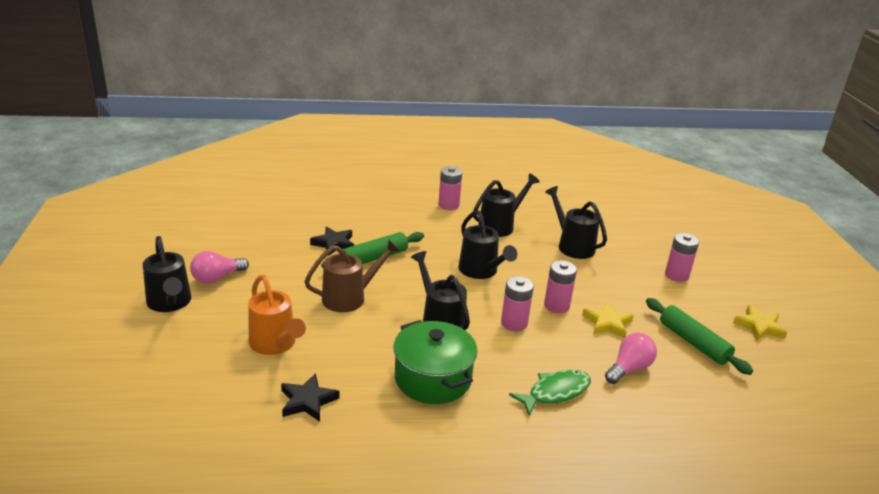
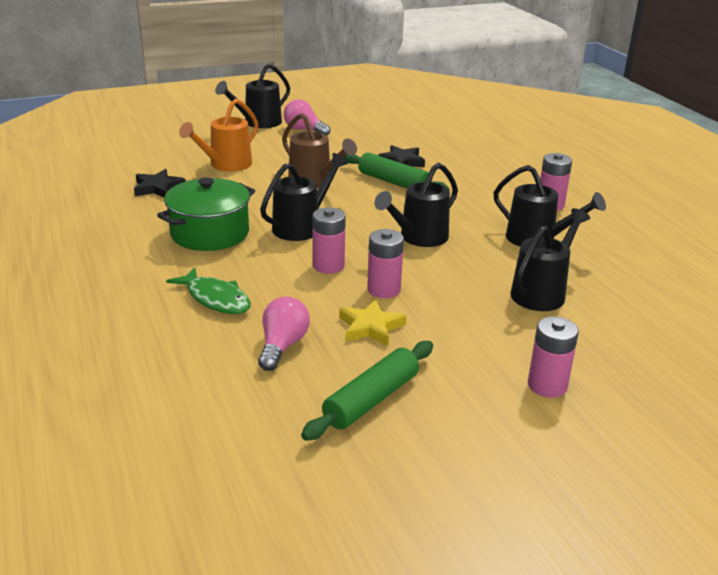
camera: 75 degrees right, 0 degrees up
pink light bulb [605,333,657,384] -> pink light bulb turned 105 degrees counterclockwise [258,296,310,371]
yellow star [733,305,787,341] -> none

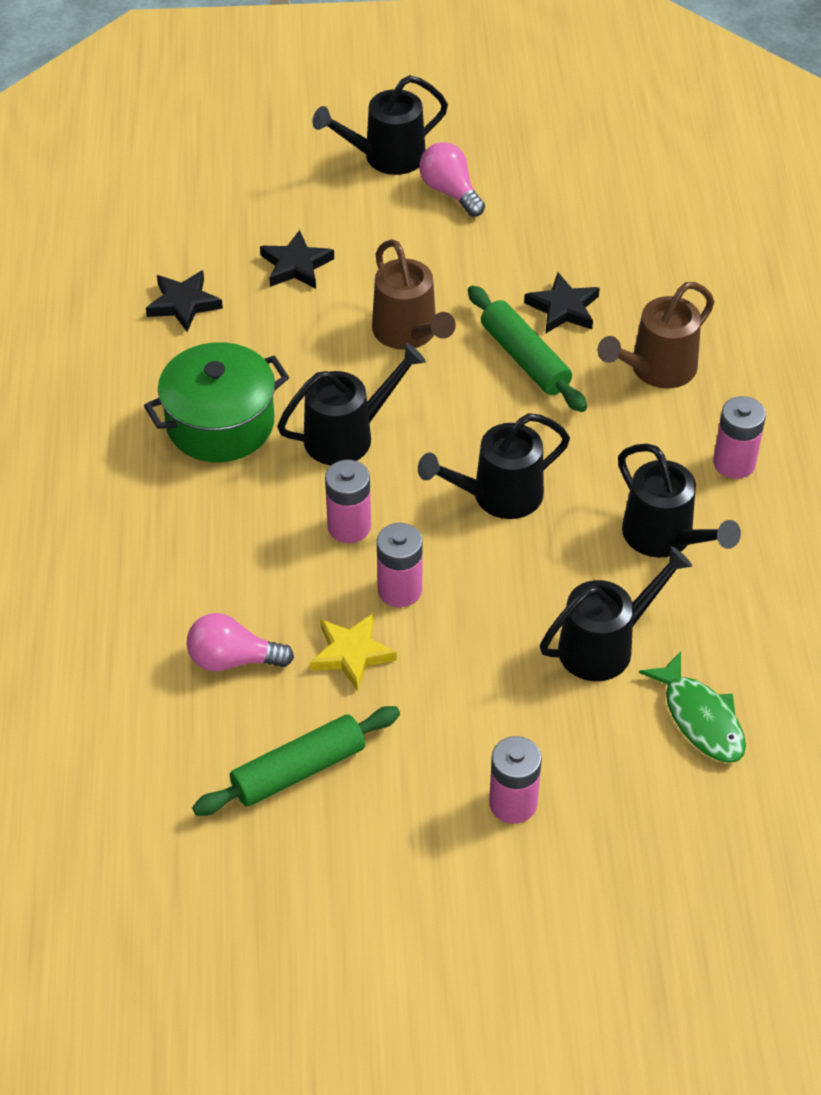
camera: 20 degrees right, 20 degrees up
green fish [166,267,251,314] -> green fish moved to [639,651,746,763]
orange watering can [179,99,258,172] -> black star [260,230,334,289]
pink light bulb [258,296,310,371] -> pink light bulb turned 120 degrees counterclockwise [187,613,294,671]
none -> brown watering can [598,282,714,388]

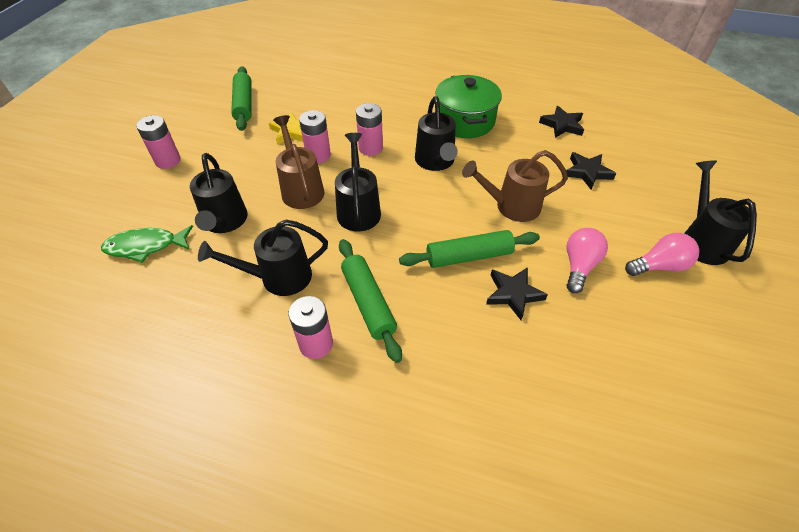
camera: 110 degrees right, 0 degrees up
pink light bulb [187,613,294,671] -> pink light bulb moved to [567,228,608,293]
brown watering can [598,282,714,388] -> brown watering can moved to [273,115,324,209]
none -> green rolling pin [339,239,402,363]

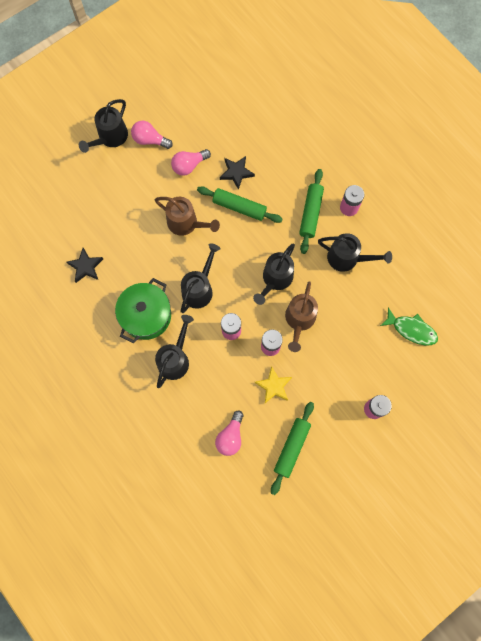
camera: 145 degrees left, 25 degrees up
black watering can [190,153,248,233] -> black watering can moved to [155,315,194,388]
black star [566,152,617,190] -> none
none -> pink light bulb [215,410,244,456]

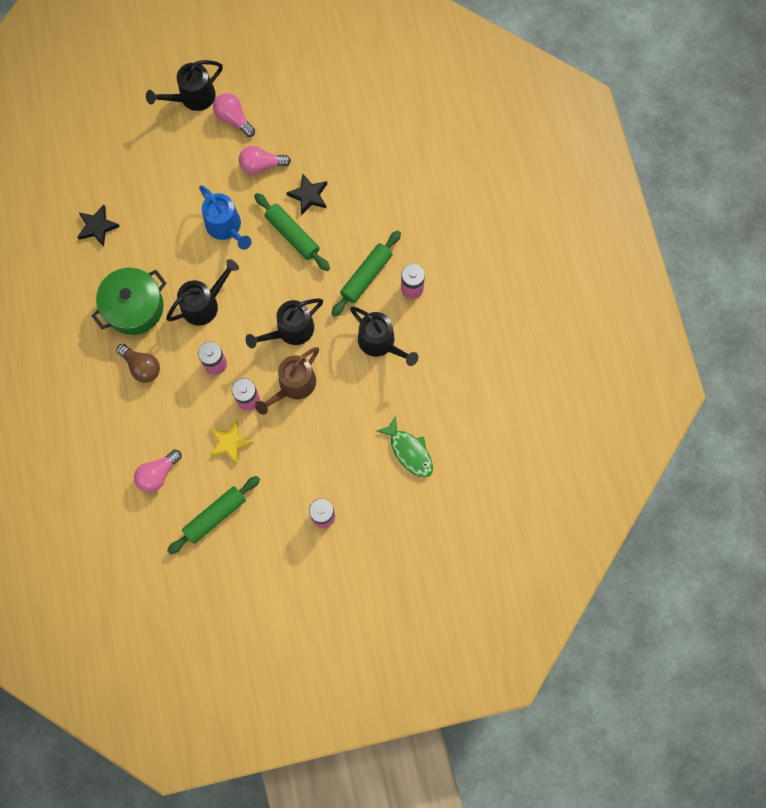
camera: 25 degrees right, 0 degrees up
brown watering can [155,197,220,236] -> blue watering can [199,185,252,250]
black watering can [155,315,194,388] -> brown light bulb [116,344,160,383]

